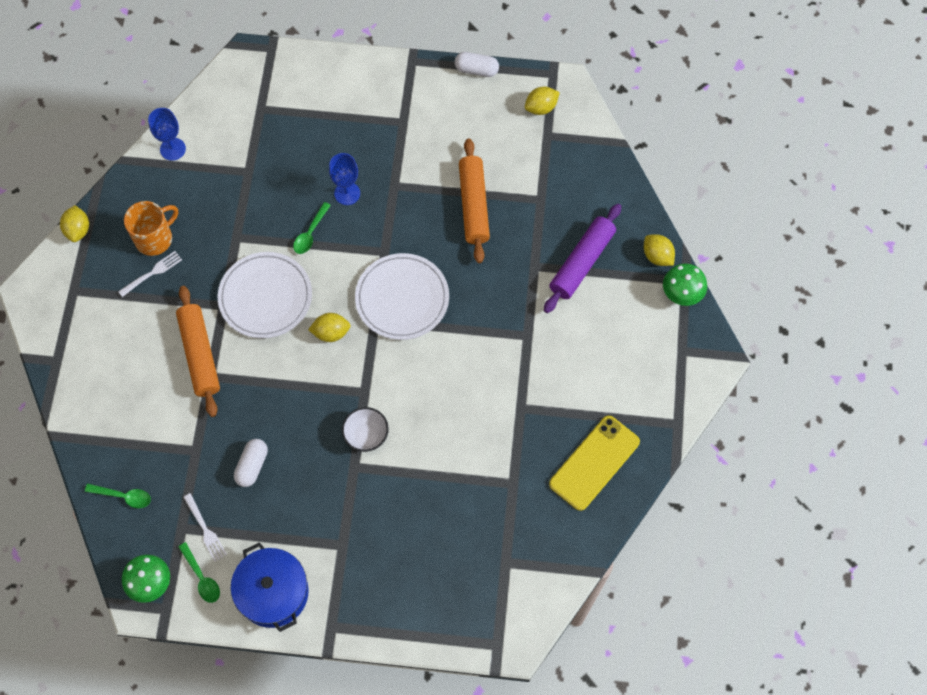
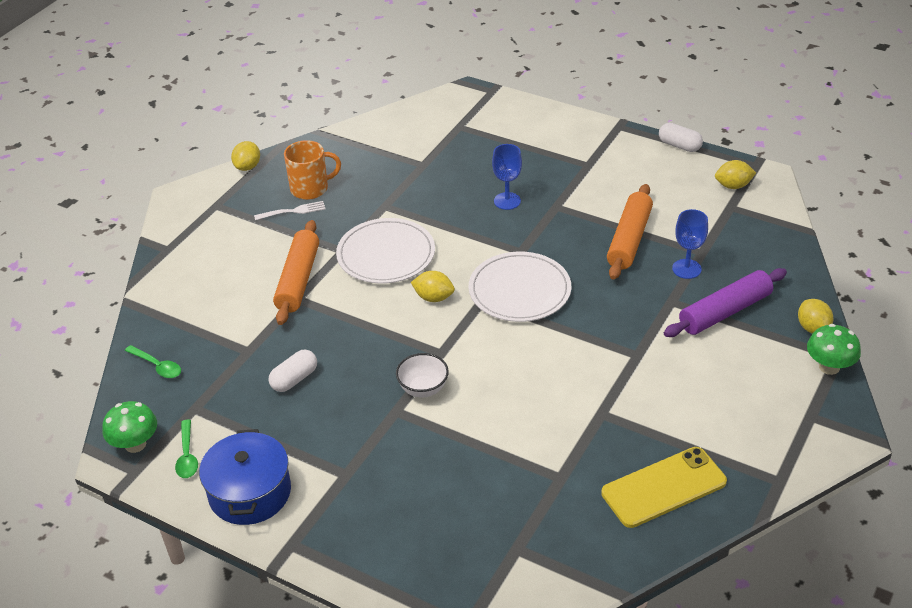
camera: 25 degrees right, 25 degrees down
blue goblet [148,108,186,161] -> blue goblet moved to [672,209,708,279]
white fork [183,493,227,562] -> none
green spoon [293,202,331,254] -> none

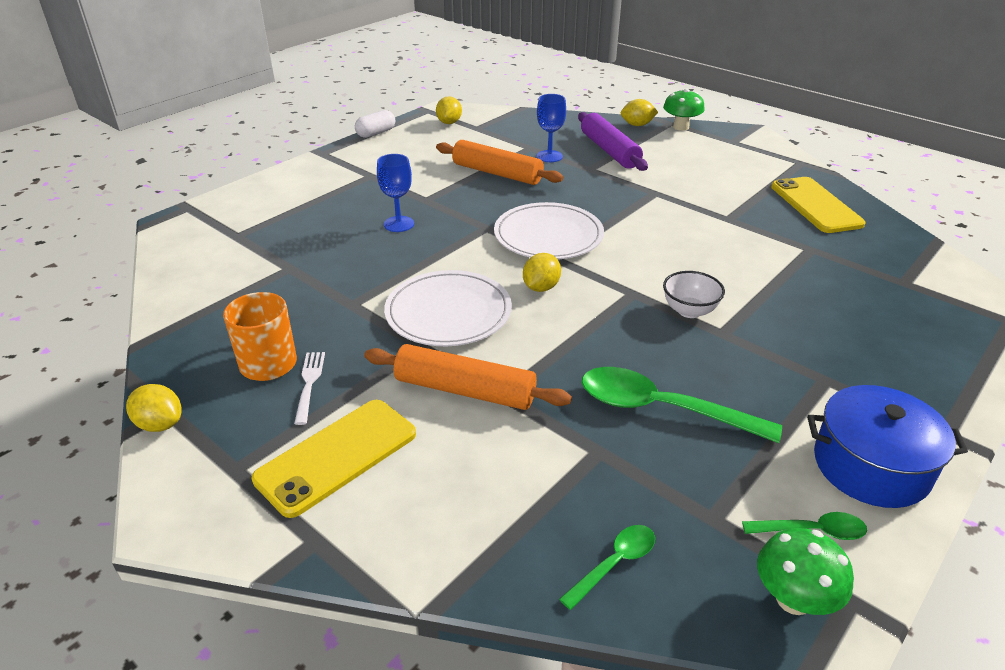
camera: 80 degrees left, 5 degrees down
white capsule [269,350,317,392] -> green spoon [582,367,782,443]
none -> yellow phone [251,400,416,518]

